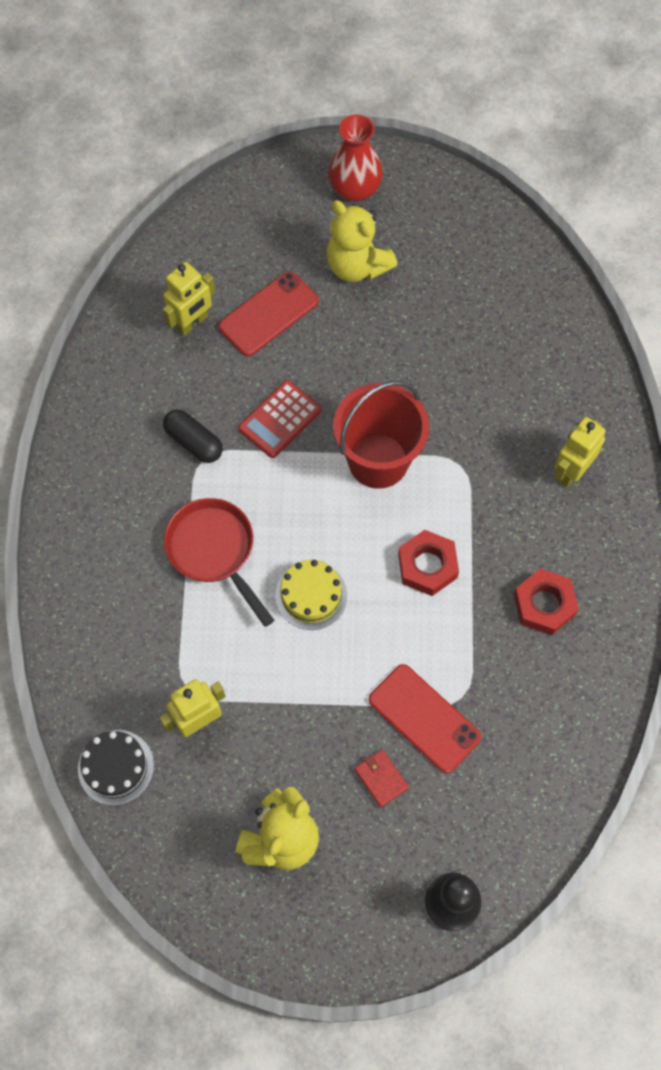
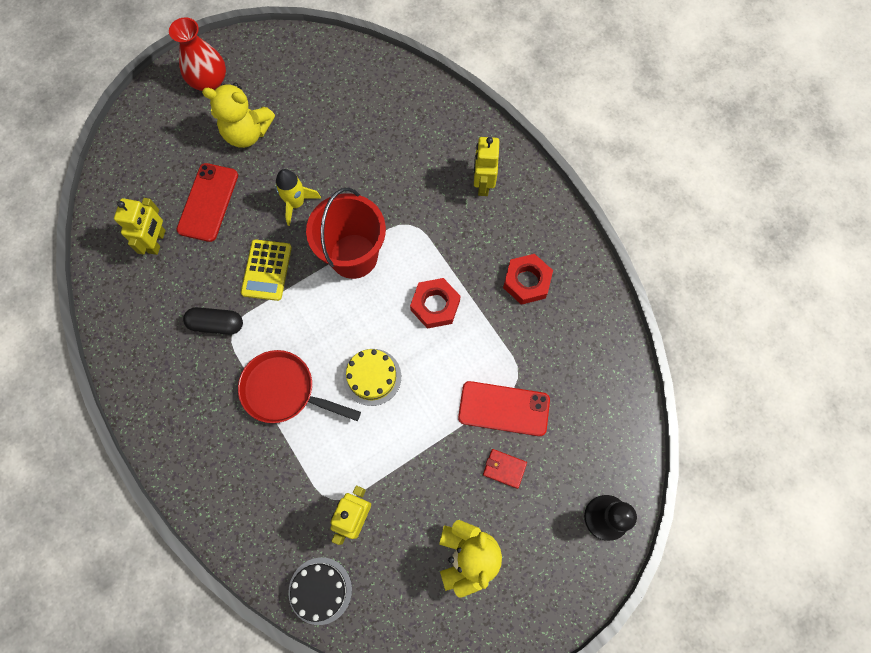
camera: 35 degrees left, 5 degrees up
red calculator [238,380,322,458] -> yellow calculator [241,239,292,301]
none -> yellow rocket [276,169,321,226]

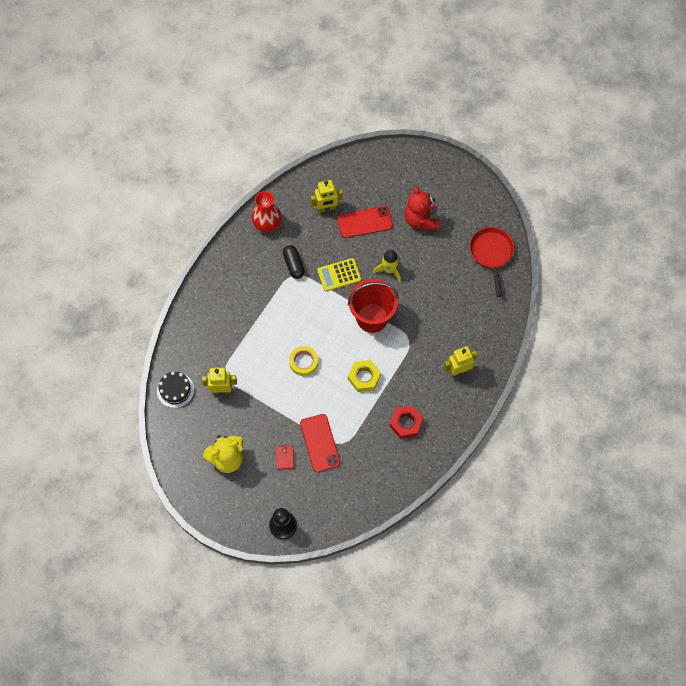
camera: 65 degrees right, 5 degrees down
red vase [169,18,226,91] -> red vase moved to [252,191,282,232]
yellow teddy bear [202,83,275,148] -> red teddy bear [404,186,440,230]
red pan [238,350,361,423] -> red pan moved to [470,227,514,297]
yellow cake [343,349,401,406] -> yellow tape [289,346,318,376]
red nut [410,278,461,329] -> yellow nut [348,360,381,392]

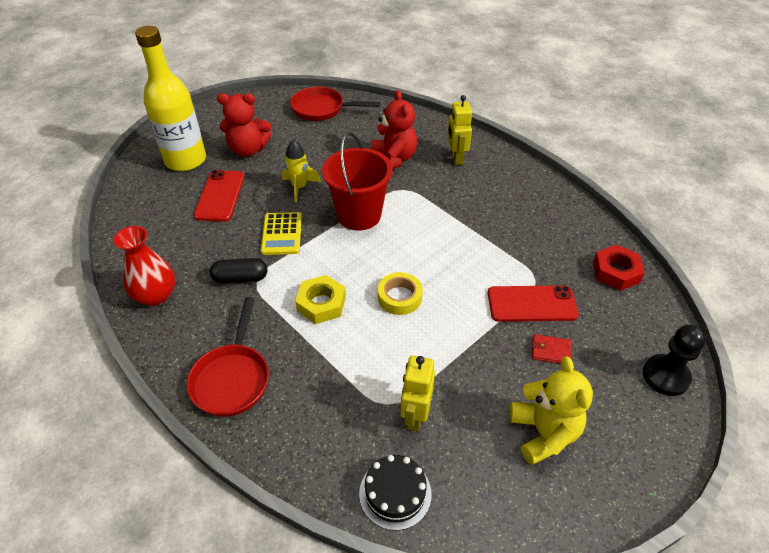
camera: 75 degrees left, 20 degrees down
yellow robot [311,180,343,213] -> none
yellow nut [348,360,381,392] -> yellow nut moved to [295,275,346,324]
red nut [390,406,423,439] -> red nut moved to [593,244,645,291]
none -> yellow bottle [135,26,206,171]
none -> red pan [187,297,269,417]
none -> red teddy bear [371,90,417,169]

